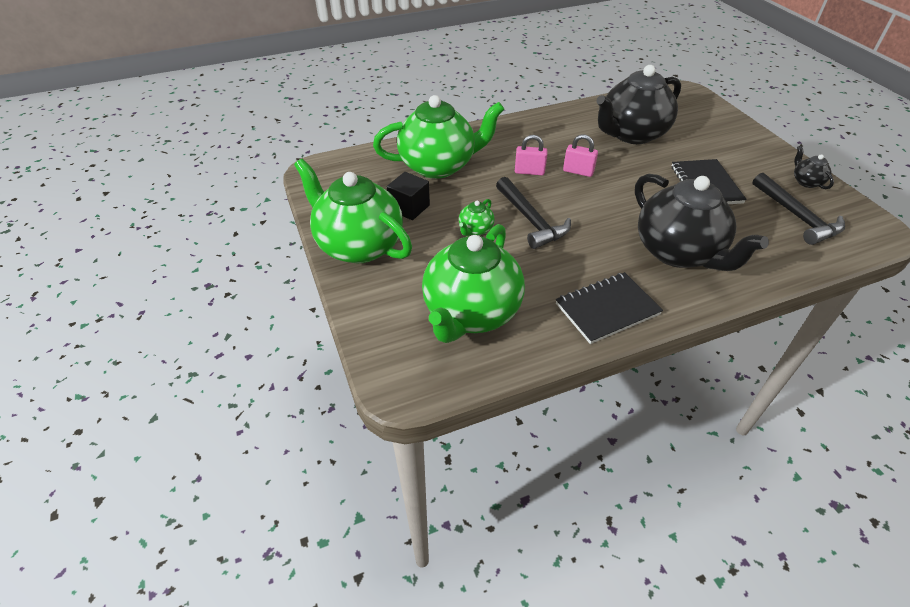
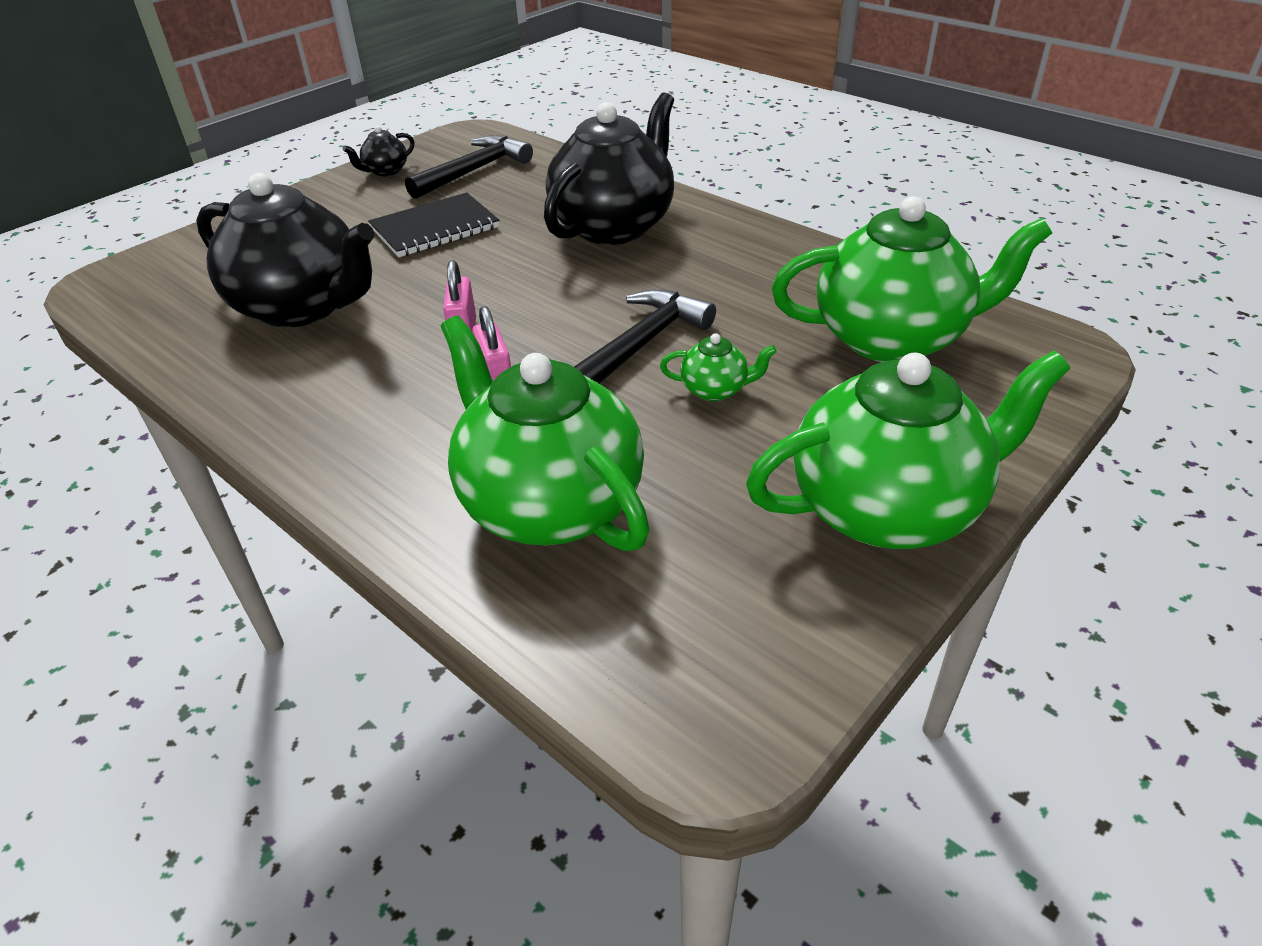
camera: 115 degrees left, 5 degrees down
green teapot [294,158,412,263] -> green teapot turned 120 degrees counterclockwise [746,351,1070,549]
black cube [387,172,430,220] -> none
black notebook [556,272,663,344] -> none

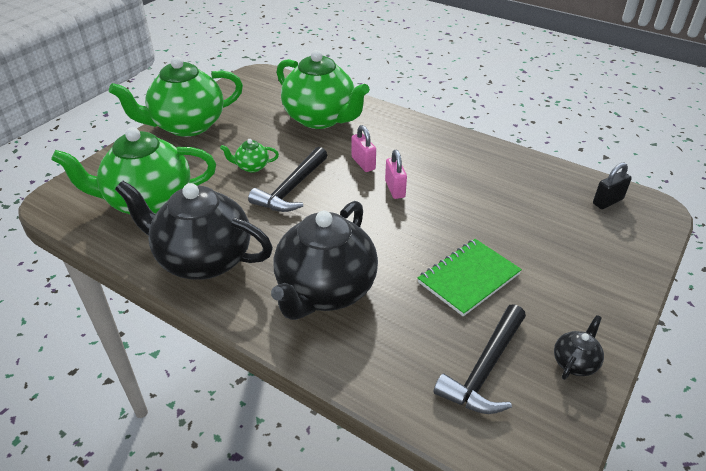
camera: 170 degrees right, 0 degrees up
black teapot [196,173,374,328] -> black teapot moved to [115,181,273,280]
black notebook [368,192,499,257] -> green notebook [418,239,522,317]
none -> black padlock [593,163,632,209]

